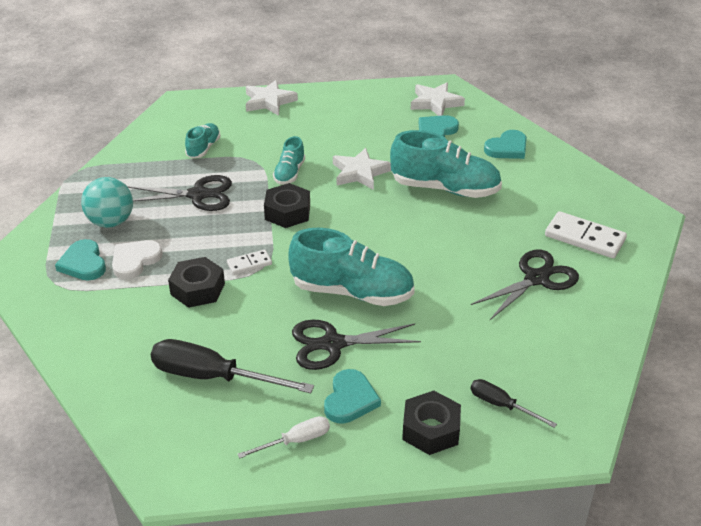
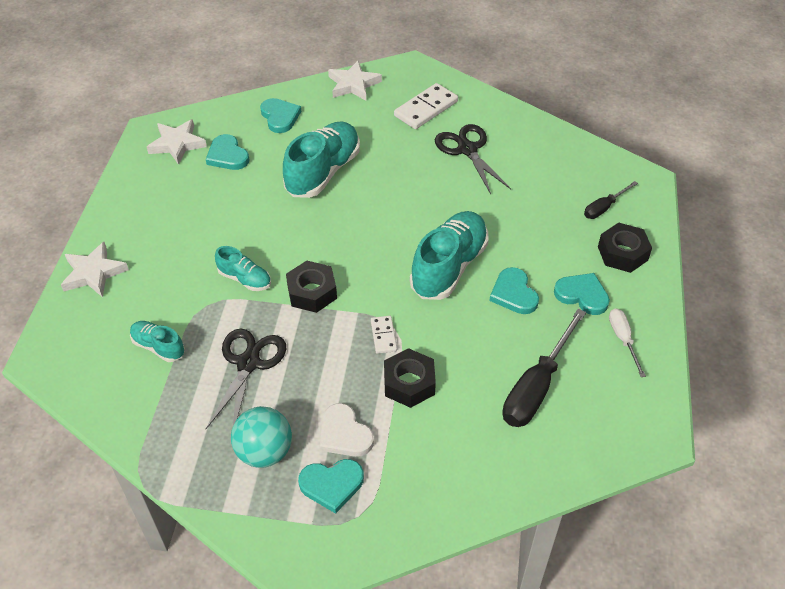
camera: 75 degrees left, 10 degrees up
black scissors [292,320,421,370] -> turquoise heart [489,267,539,314]
white star [333,148,391,190] -> white star moved to [328,61,382,101]

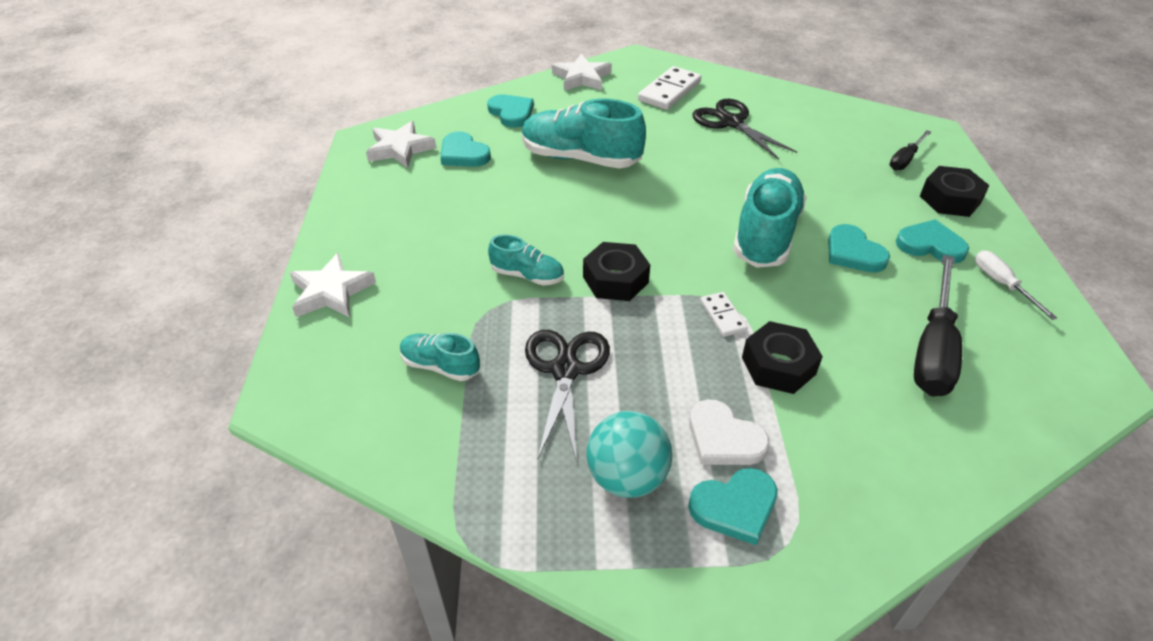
camera: 10 degrees left, 5 degrees down
turquoise shoe [283,121,360,198] -> turquoise shoe turned 90 degrees counterclockwise [522,99,646,169]

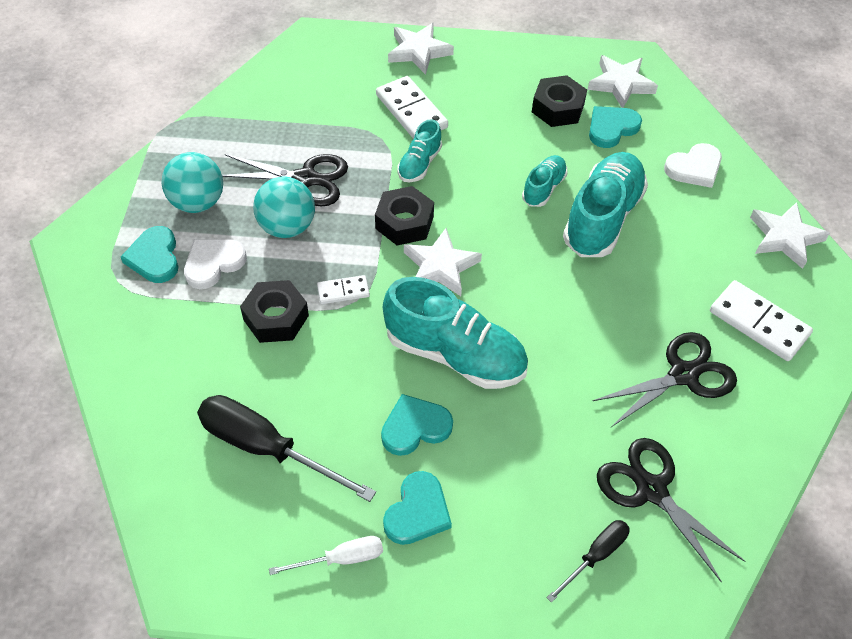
camera: 95 degrees right, 10 degrees up
turquoise shoe [400,333,480,381] -> turquoise shoe moved to [522,155,568,207]
turquoise heart [487,94,534,128] -> white heart [664,143,722,188]
black screwdriver [889,130,931,171] -> black screwdriver turned 90 degrees clockwise [546,520,630,603]
black nut [920,166,990,217] -> black nut moved to [532,75,587,127]
none -> turquoise ball [253,176,315,238]
none -> white domino [376,76,448,139]
none -> white star [404,228,482,296]
none -> black scissors [597,438,746,583]

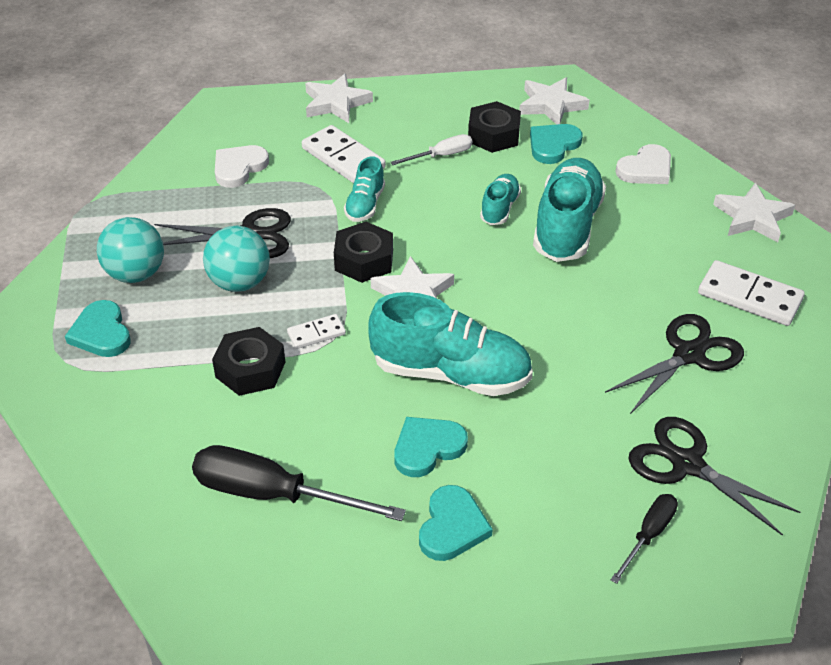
camera: 10 degrees left, 10 degrees down
white heart [184,239,247,289] -> white heart moved to [215,145,269,188]
white screwdriver [269,536,383,575] -> white screwdriver moved to [391,134,472,165]

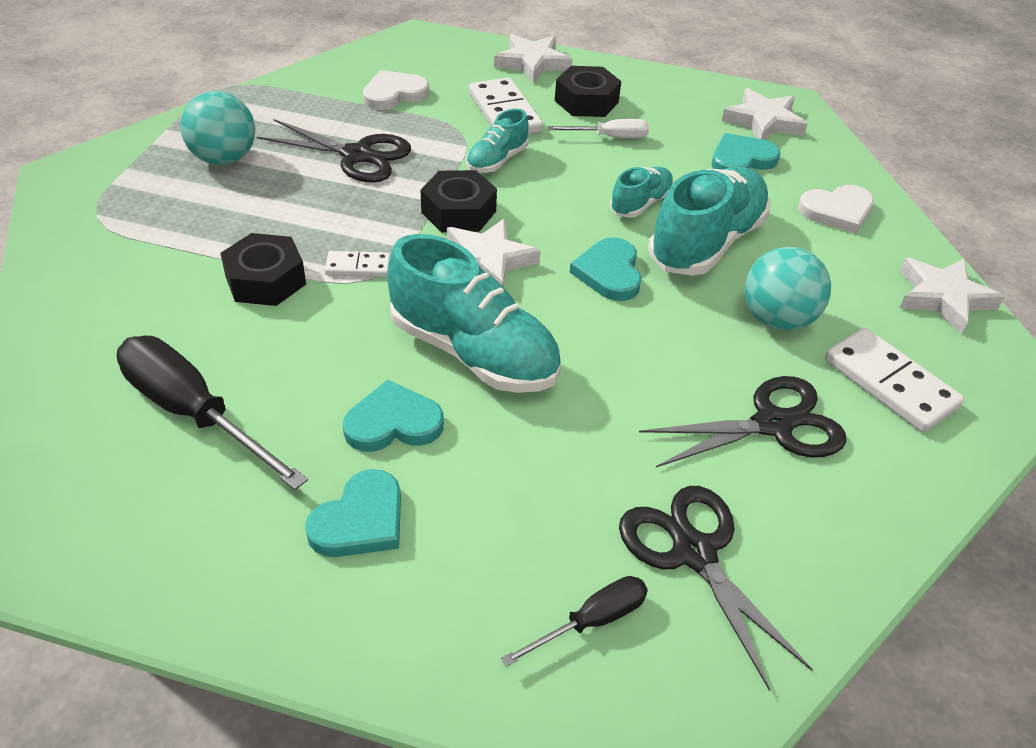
camera: 20 degrees right, 0 degrees up
turquoise heart [65,300,131,357] -> turquoise heart moved to [569,237,642,301]
turquoise ball [203,226,270,292] -> turquoise ball moved to [745,247,831,331]
black nut [468,101,521,153] -> black nut moved to [555,66,621,117]

